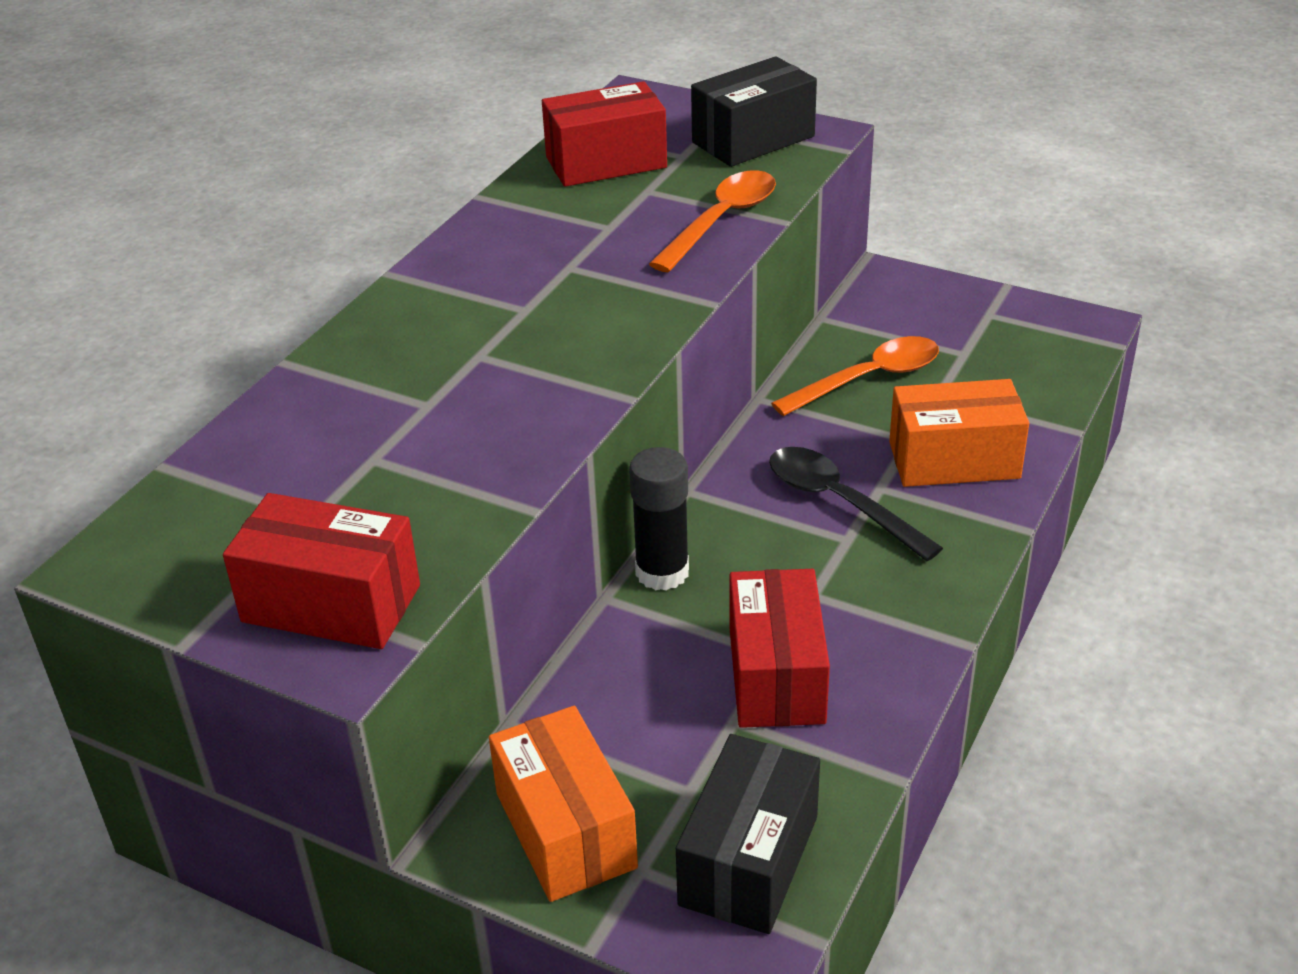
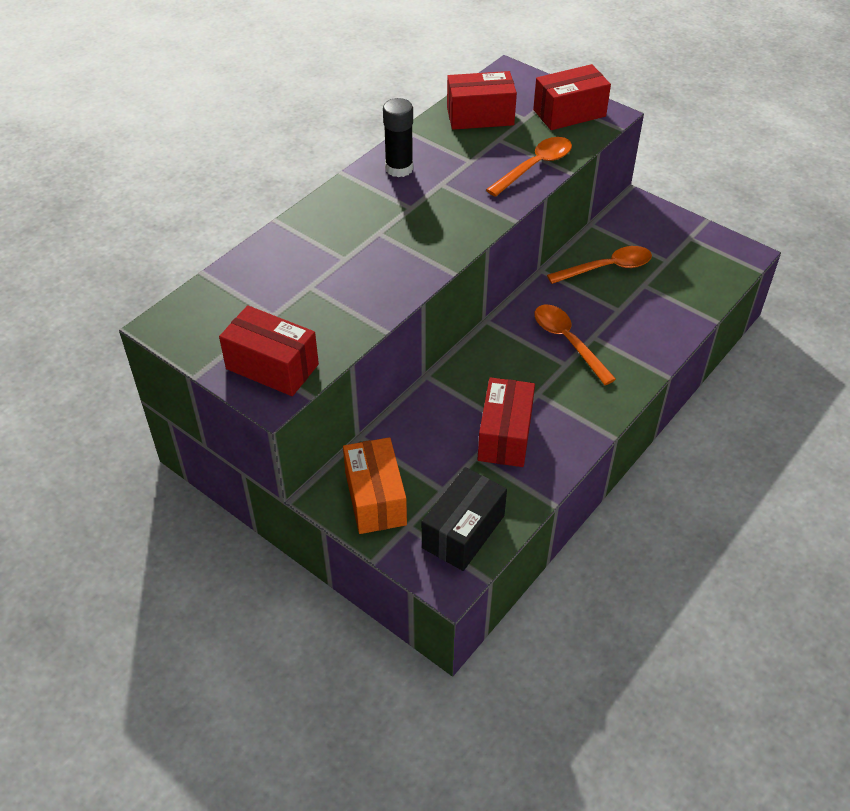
camera: 10 degrees right, 10 degrees up
black glue stick [629,447,689,591] -> black glue stick moved to [383,98,413,177]
black box [691,56,817,167] -> red box [533,64,611,130]
black spoon [769,447,943,561] -> orange spoon [534,305,616,385]
orange box [889,379,1029,487] -> none

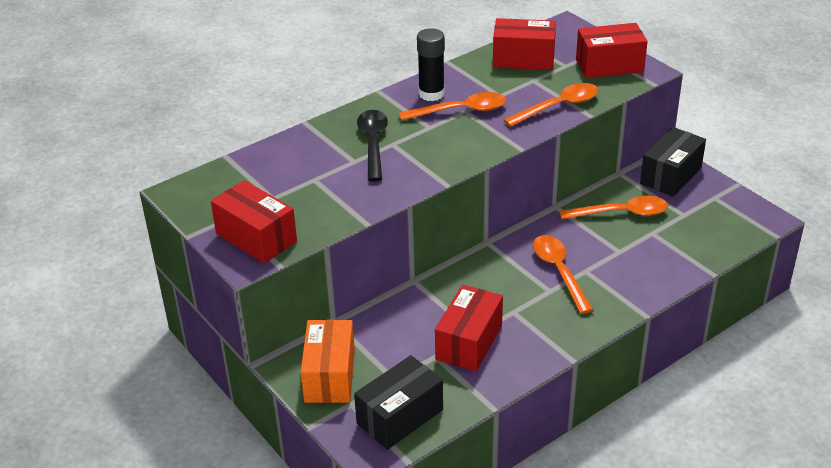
camera: 15 degrees right, 10 degrees down
none -> black spoon [357,110,388,181]
none -> orange spoon [399,92,506,121]
none -> black box [640,127,706,197]

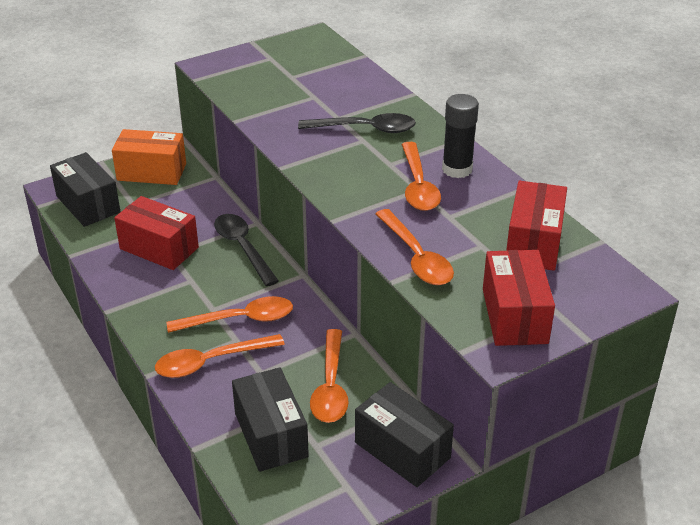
camera: 95 degrees right, 0 degrees up
red box [211,180,297,264] -> none
none -> orange spoon [155,334,285,378]
none -> black spoon [214,214,279,286]
none -> black box [232,367,309,472]

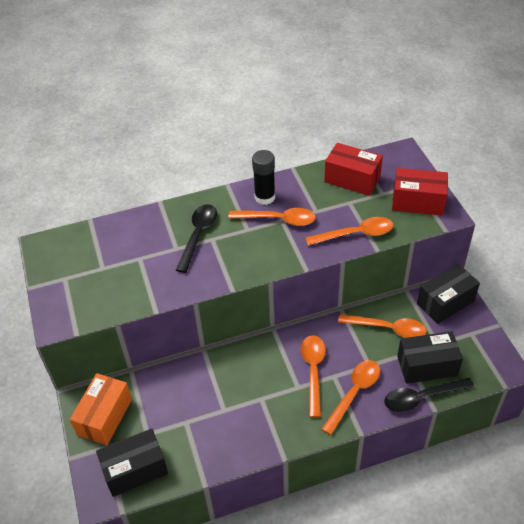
camera: 75 degrees left, 10 degrees up
red box [114,196,199,270] -> none
orange spoon [155,334,285,378] -> orange spoon turned 135 degrees counterclockwise [322,360,380,435]
black spoon [214,214,279,286] -> black spoon moved to [384,378,474,412]

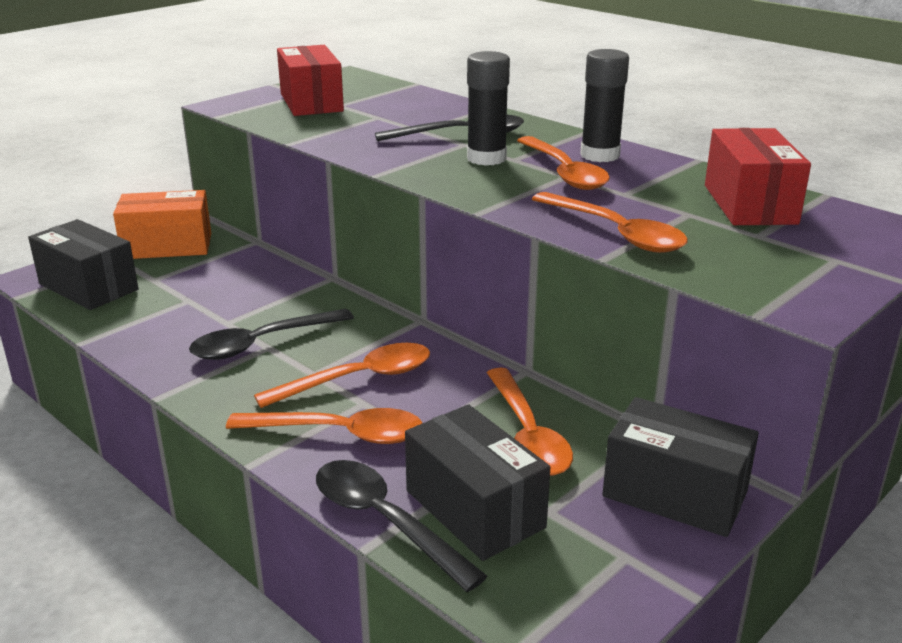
camera: 60 degrees right, 20 degrees down
red box [392,168,448,216] -> red box moved to [277,45,344,116]
none -> black spoon [189,309,354,360]
none -> black glue stick [467,51,510,166]

